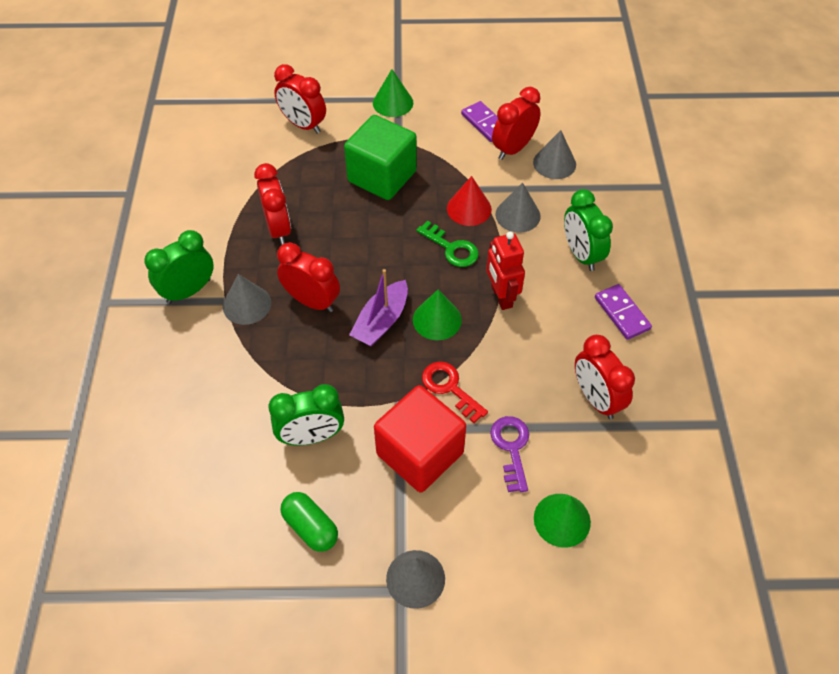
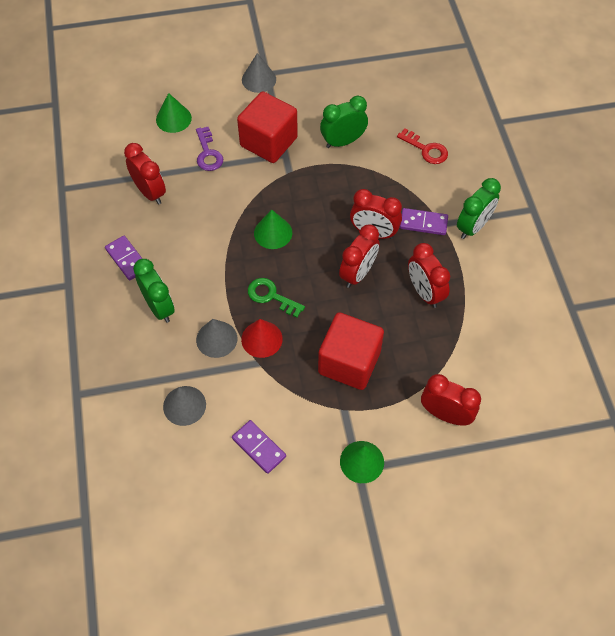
camera: 170 degrees right, 5 degrees up
grey cone [223,274,271,325] -> purple domino [400,208,448,235]
green capsule [281,492,338,552] -> none
green cube [344,115,417,200] -> red cube [318,312,384,390]
purple boat [349,269,408,347] -> none
red key [422,362,488,423] -> red key moved to [397,128,448,164]
red robot [486,232,525,310] -> none
red clock [492,87,541,160] -> red clock moved to [339,225,380,288]

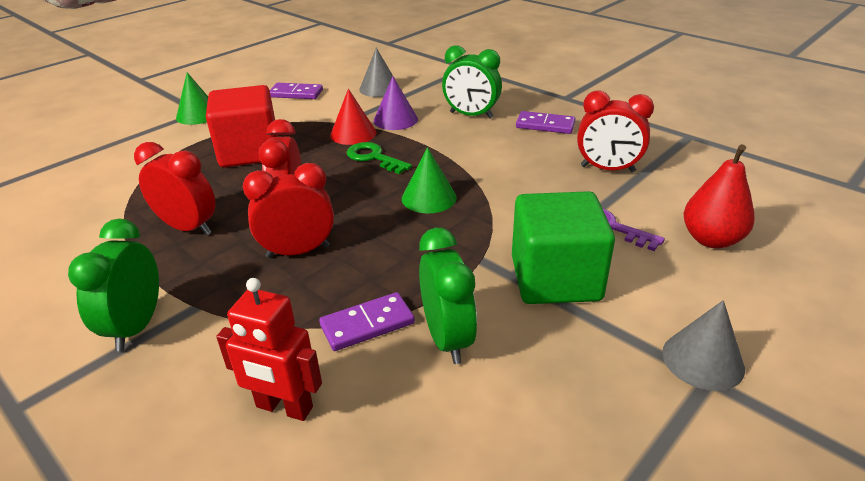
camera: 145 degrees right, 25 degrees down
green cone [156,93,192,133] -> red pear [684,144,755,249]
grey cone [196,319,237,358] -> purple cone [373,76,418,130]
red cube [237,91,298,163] -> green cube [512,191,615,304]
green key [248,278,305,318] -> green key turned 135 degrees counterclockwise [346,142,412,174]
green clock [320,96,368,148] -> green clock turned 45 degrees counterclockwise [419,228,477,364]
red key [397,128,448,164] -> red robot [216,278,322,421]
purple domino [400,208,448,235] -> purple domino moved to [319,292,415,351]
red clock [421,374,481,426] -> none

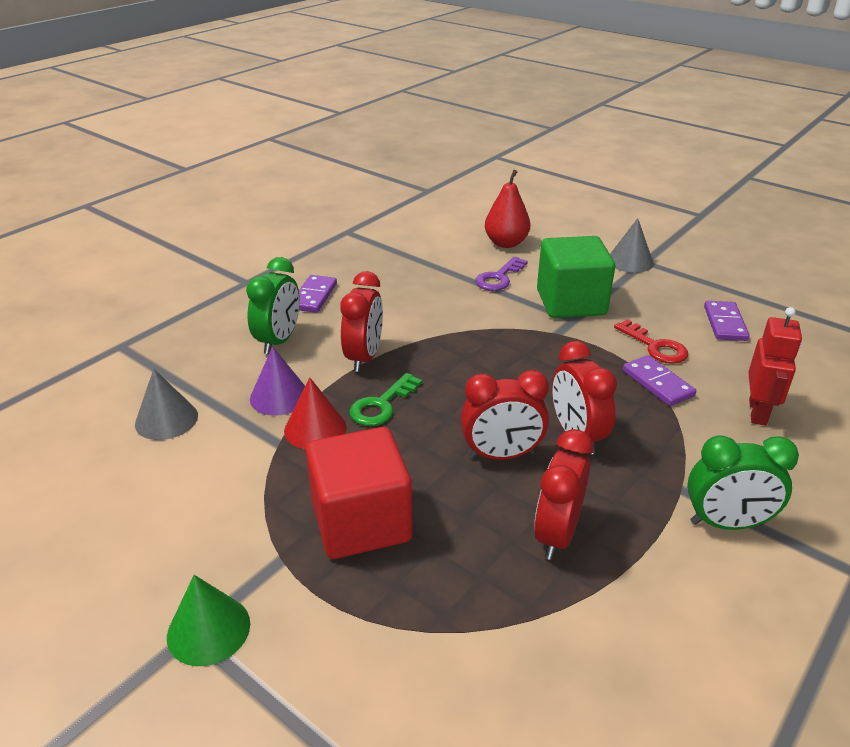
camera: 95 degrees left, 0 degrees up
purple domino [270,83,323,99] -> purple domino moved to [704,301,750,341]
green cone [402,147,457,213] -> none
green clock [419,228,477,364] -> red key [614,319,688,364]
red clock [577,91,654,173] -> red clock moved to [340,271,383,372]

